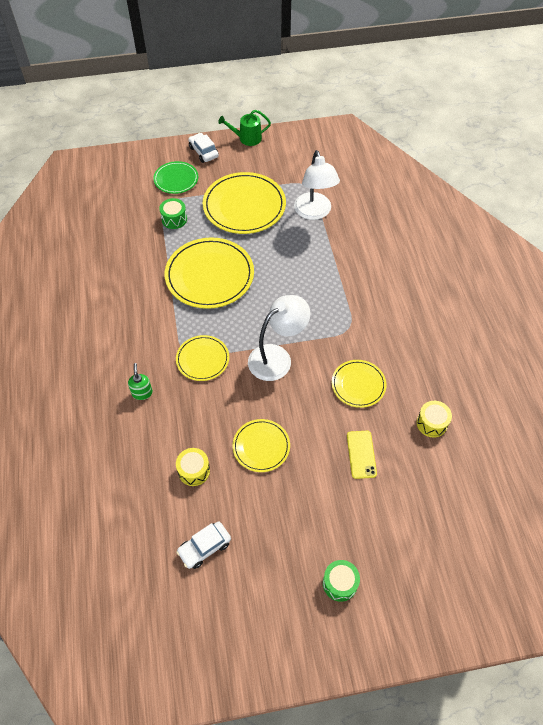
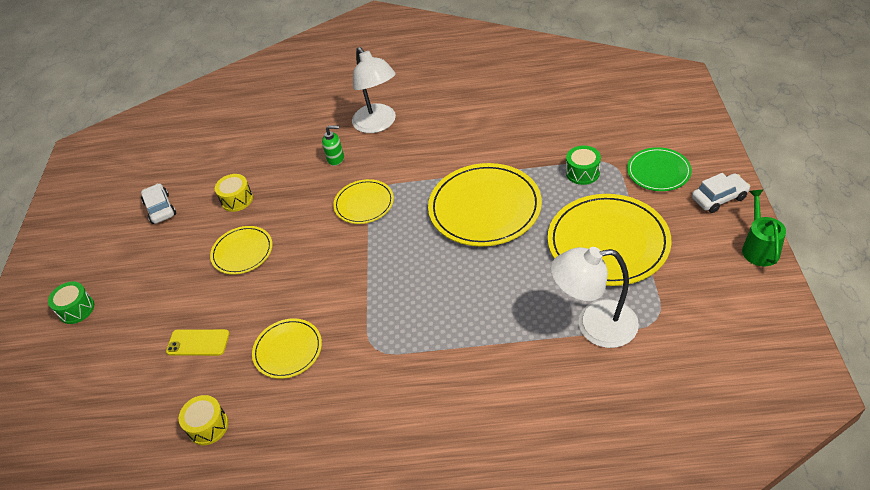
camera: 105 degrees right, 10 degrees down
white lamp [248,295,310,381] -> white lamp moved to [352,47,396,133]

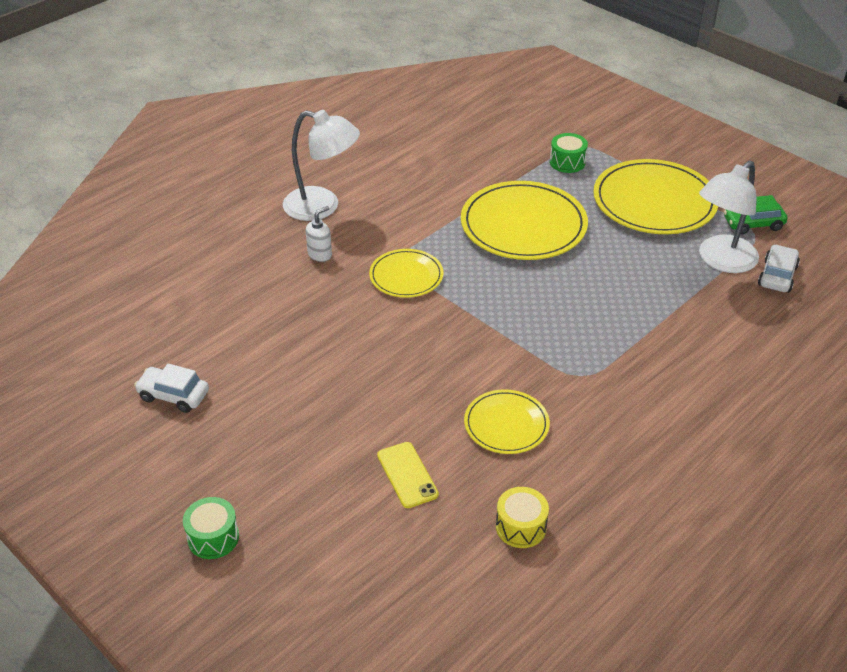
camera: 50 degrees left, 5 degrees down
yellow phone [166,329,229,356] -> yellow phone turned 75 degrees counterclockwise [377,442,439,508]
yellow plate [210,226,273,275] -> none
yellow drum [215,174,253,212] -> none
green soap dispenser [322,125,344,166] -> white soap dispenser [306,206,332,262]
green plate [627,147,692,191] -> none
white car [692,173,750,213] -> white car moved to [758,244,800,293]
green watering can [742,190,786,266] -> none
none -> green car [724,195,788,235]

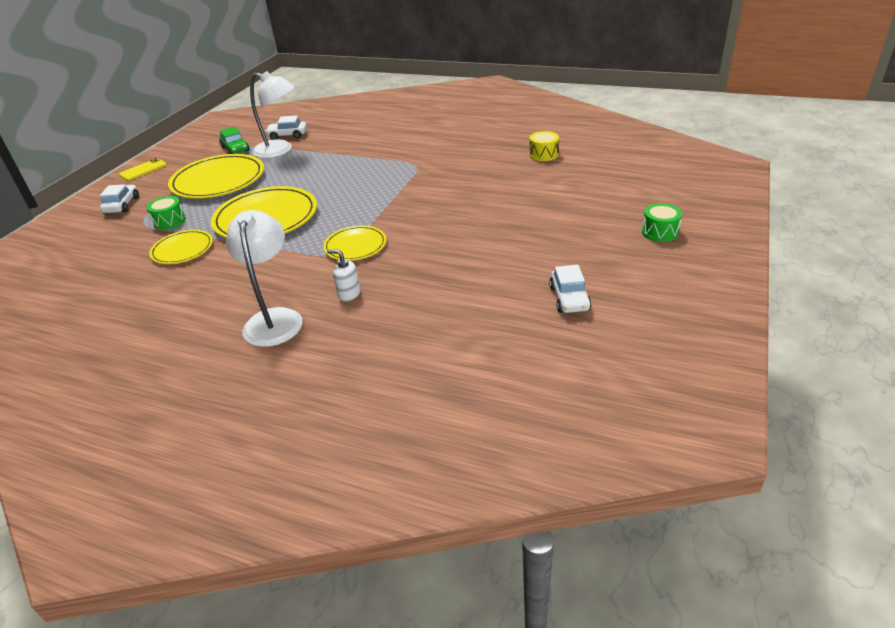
camera: 110 degrees left, 5 degrees down
yellow phone [377,442,439,508] -> yellow phone moved to [119,158,167,181]
yellow plate [464,389,550,454] -> yellow plate moved to [149,230,213,264]
none -> white car [100,184,139,214]

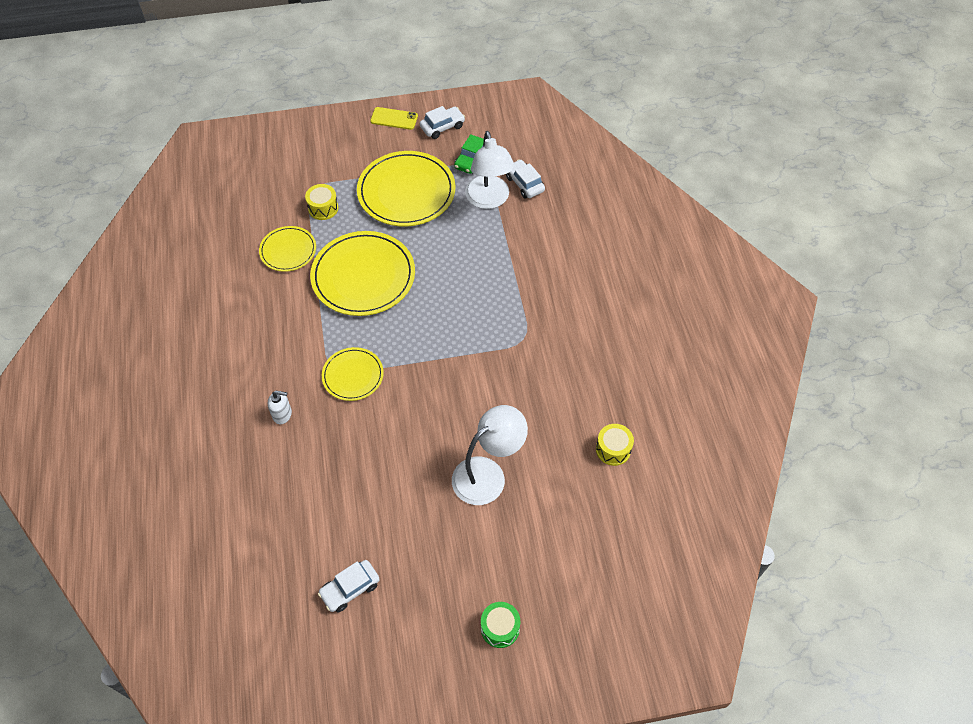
camera: 55 degrees right, 20 degrees up
white car [100,184,139,214] -> white car moved to [420,106,465,139]
green drum [146,196,186,230] -> yellow drum [305,184,338,220]
white lamp [226,210,303,347] -> white lamp moved to [452,405,528,505]
white soap dispenser [327,249,360,302] -> white soap dispenser turned 105 degrees clockwise [268,391,292,424]

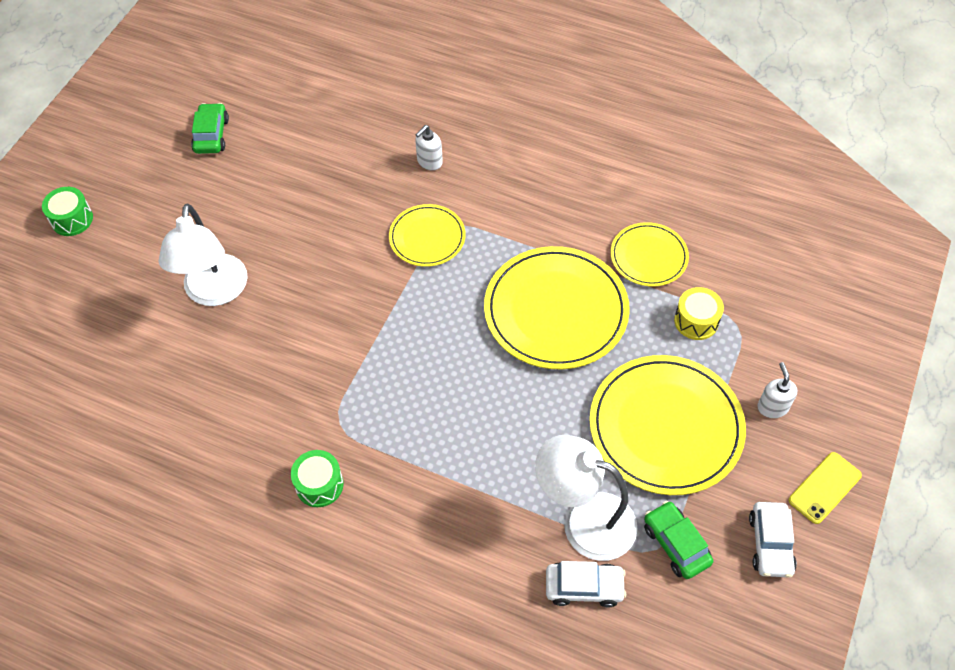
camera: 125 degrees right, 0 degrees up
white car [318,560,380,612] -> green car [191,103,229,154]
yellow drum [596,424,634,466] -> none
none -> green drum [291,450,344,507]
none -> white soap dispenser [758,362,798,418]

